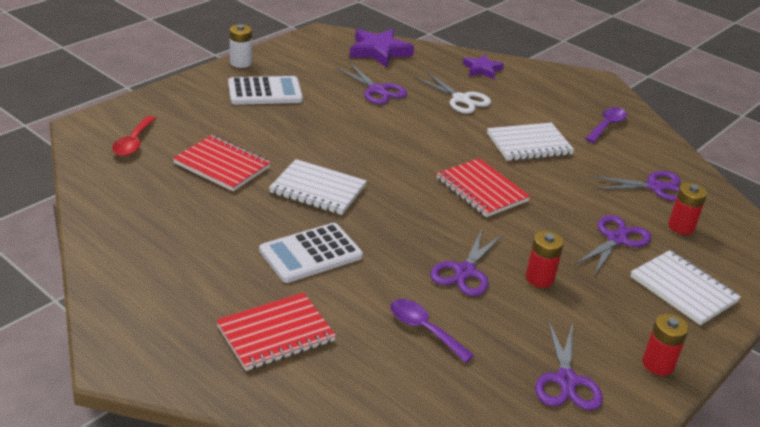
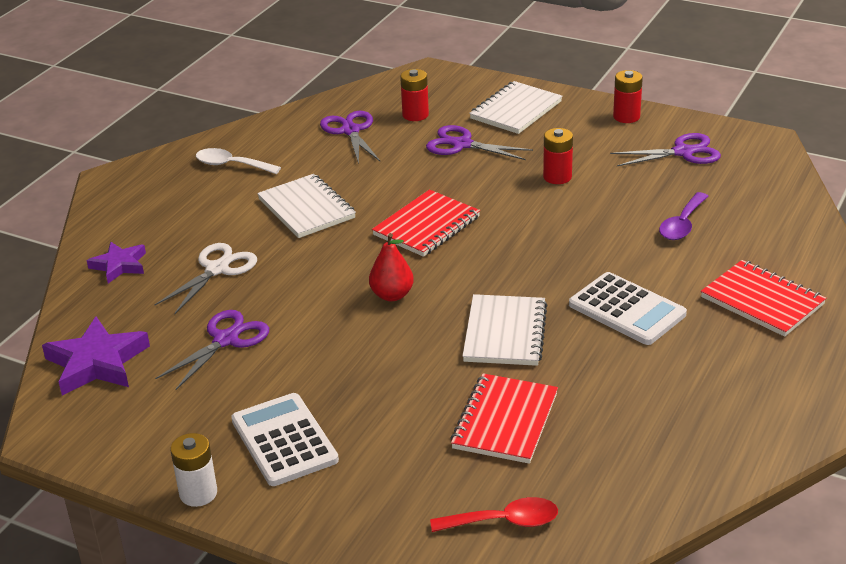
camera: 100 degrees left, 0 degrees up
purple scissors [430,229,503,296] -> none
purple spoon [585,107,627,143] -> white spoon [196,148,281,174]
none -> red pear [369,233,414,301]

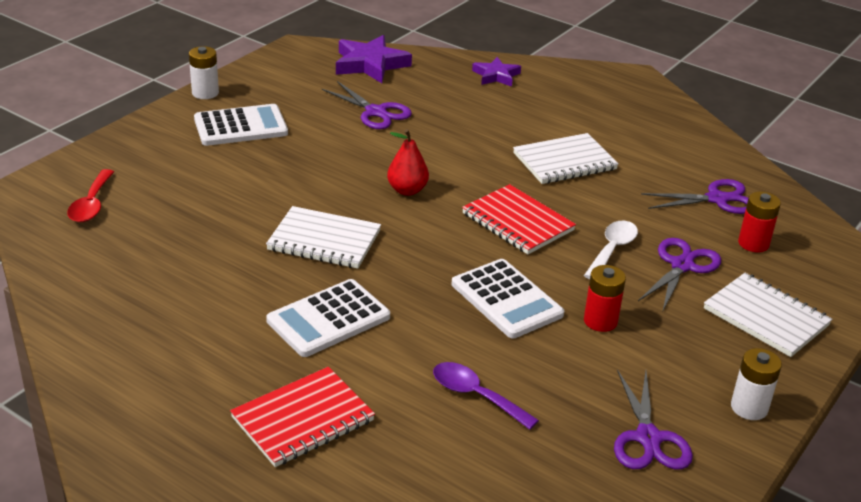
camera: 95 degrees right, 0 degrees up
white scissors [155,243,257,315] -> none
white spoon [196,148,281,174] -> white spoon moved to [584,221,638,279]
red notebook [451,373,558,464] -> none
red battery [613,70,643,123] -> white battery [731,348,782,420]
none -> white calculator [452,259,564,338]

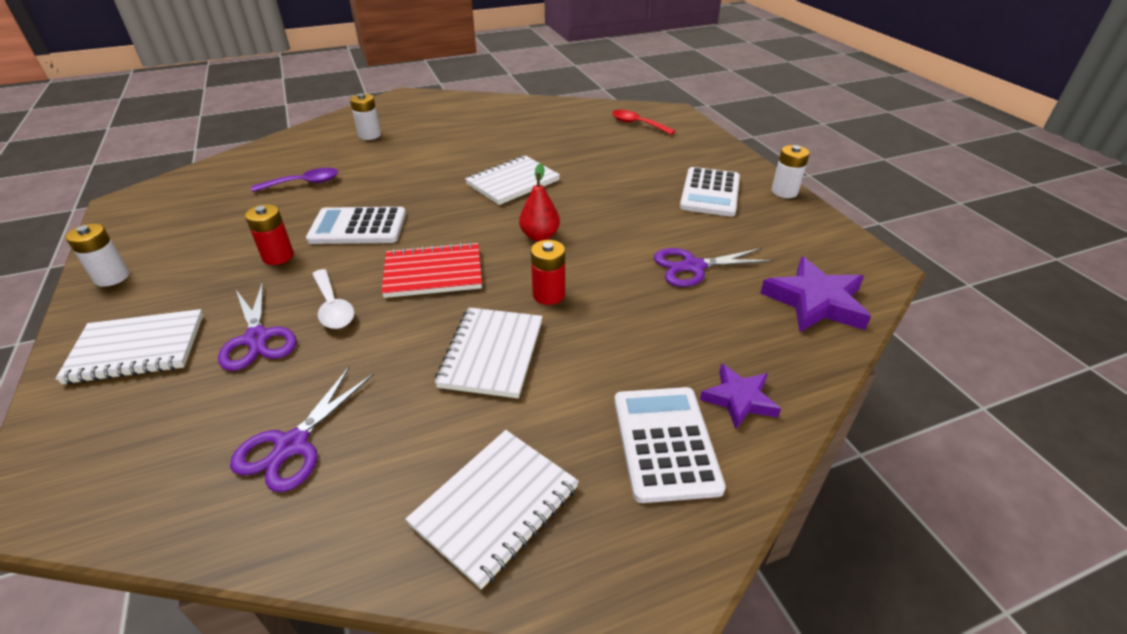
camera: 125 degrees right, 5 degrees up
red notebook [230,367,375,467] -> white battery [350,93,381,140]
white calculator [266,279,390,357] -> white calculator moved to [614,387,726,503]
purple scissors [614,369,693,470] -> none
red battery [738,191,781,253] -> red battery moved to [531,240,565,305]
none -> white notebook [405,430,579,590]

